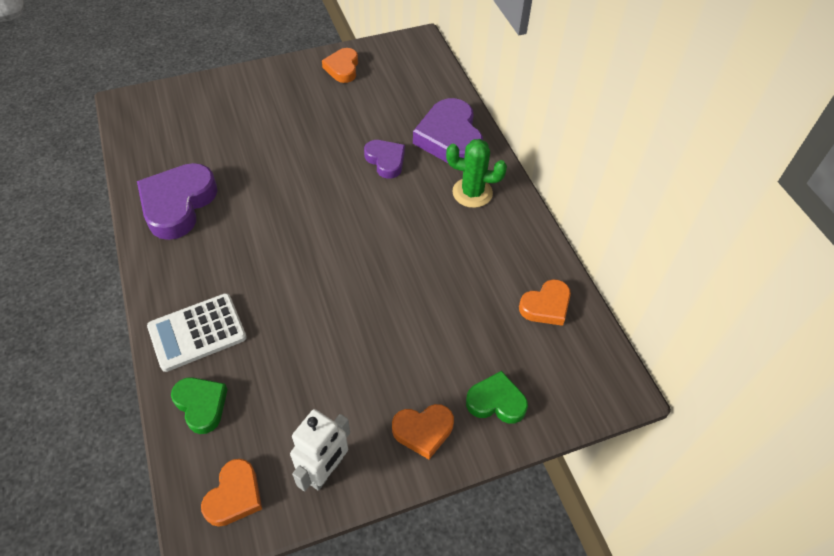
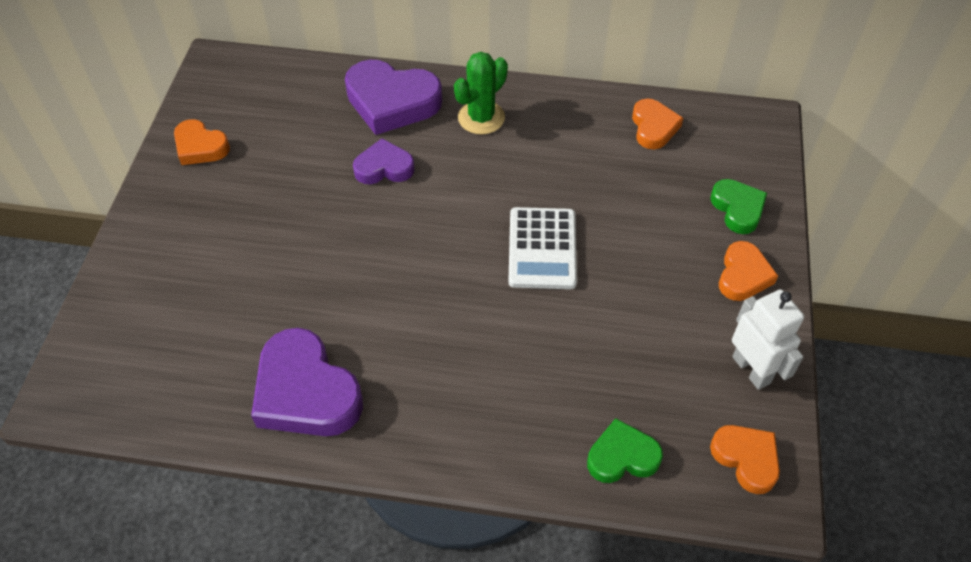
camera: 60 degrees left, 0 degrees up
white calculator [147,293,247,372] -> white calculator moved to [508,207,577,289]
green heart [466,371,528,424] -> green heart turned 120 degrees clockwise [710,179,767,234]

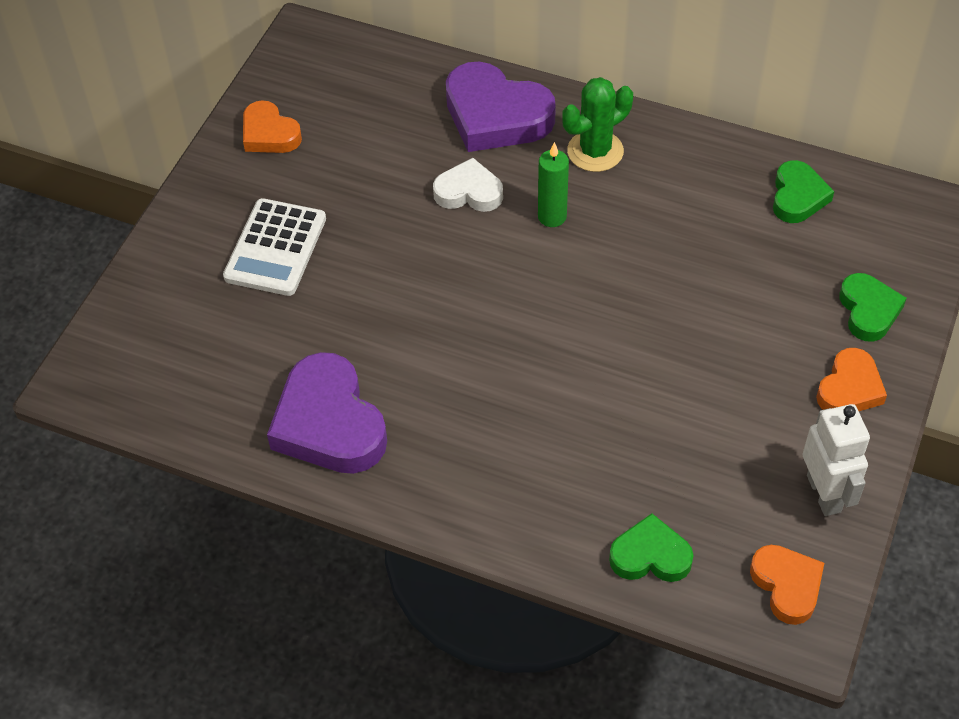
camera: 15 degrees right, 0 degrees up
purple heart [353,138,415,184] -> white heart [433,158,503,212]
white calculator [508,207,577,289] -> white calculator moved to [223,198,326,296]
orange heart [632,99,683,149] -> green heart [773,160,834,223]
none -> green candle [538,142,569,227]

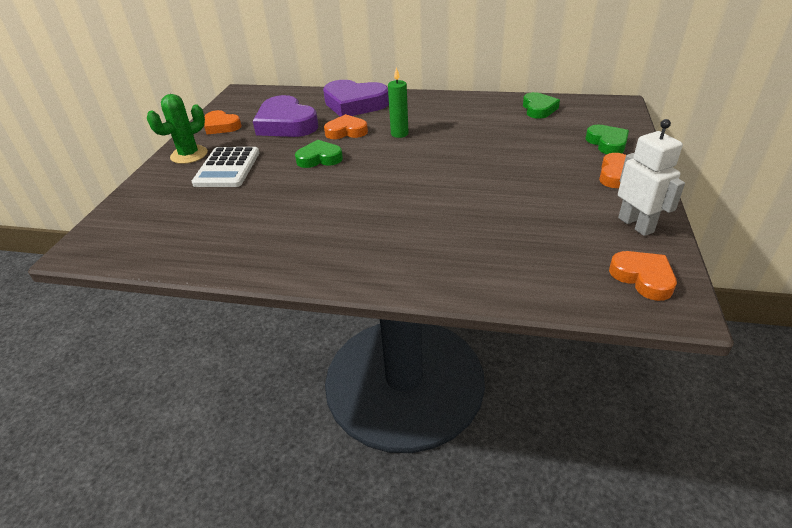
camera: 10 degrees left, 15 degrees down
purple heart [267,352,387,474] -> purple heart moved to [253,95,318,137]
white heart [433,158,503,212] -> orange heart [324,114,368,139]
green cactus [562,77,633,172] -> green cactus moved to [147,94,208,164]
green heart [609,514,694,582] -> green heart moved to [295,140,343,168]

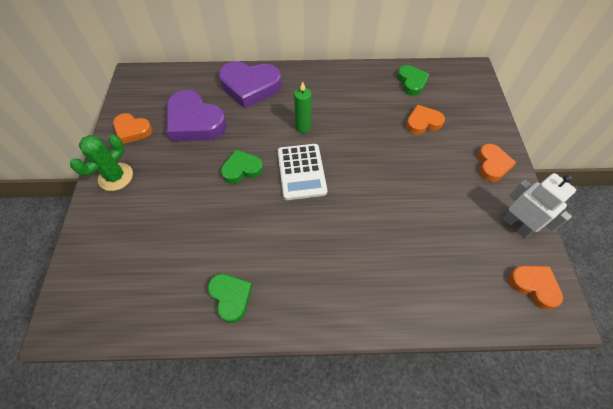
camera: 15 degrees left, 20 degrees up
white calculator [192,147,259,187] -> white calculator moved to [278,144,327,200]
orange heart [324,114,368,139] -> orange heart moved to [406,105,445,135]
green heart [586,125,629,154] -> green heart moved to [208,274,252,323]

